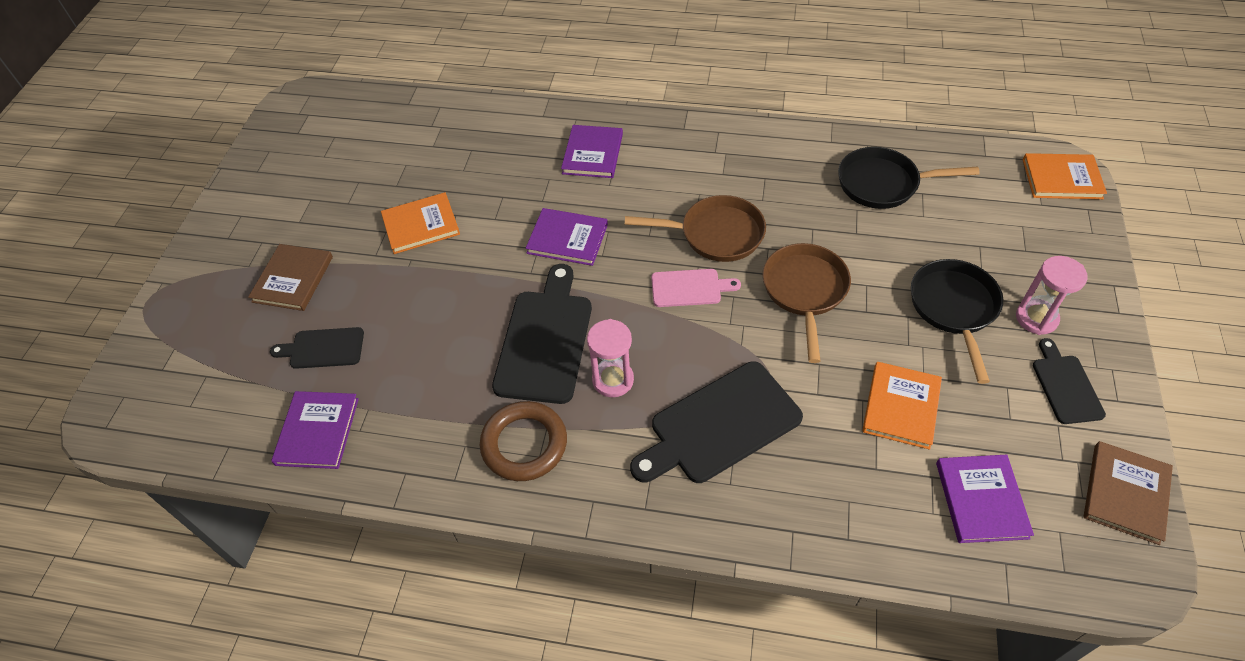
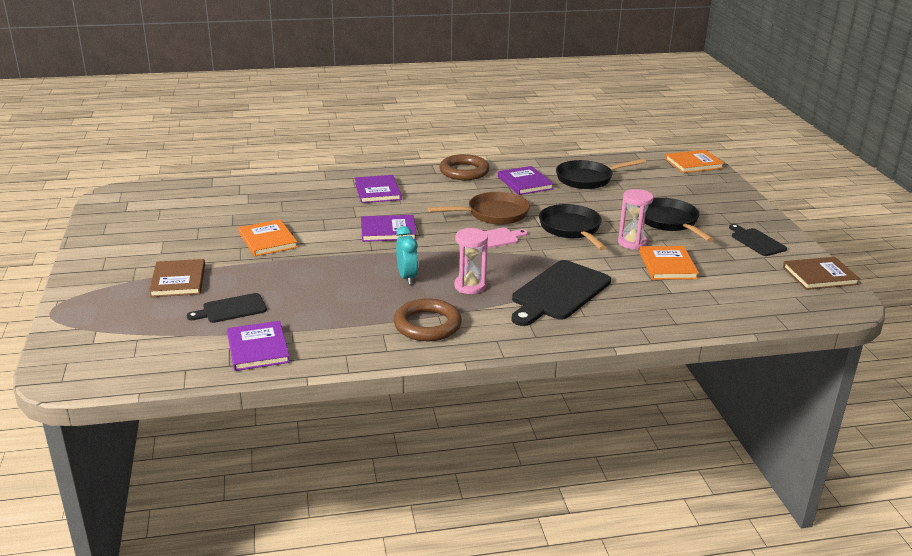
camera: 25 degrees left, 25 degrees down
orange book [381,192,460,254] -> orange book turned 75 degrees counterclockwise [238,219,298,256]
black cutting board [492,264,592,404] -> turquoise clock [396,226,418,285]
brown pan [762,243,851,363] -> black pan [539,204,607,250]
purple book [936,455,1034,543] -> purple book moved to [498,166,554,195]
pink hourglass [1016,256,1087,335] -> pink hourglass moved to [618,189,653,250]
brown book [1083,441,1173,545] -> brown book turned 75 degrees clockwise [783,257,860,290]
none -> brown ring [439,154,490,180]

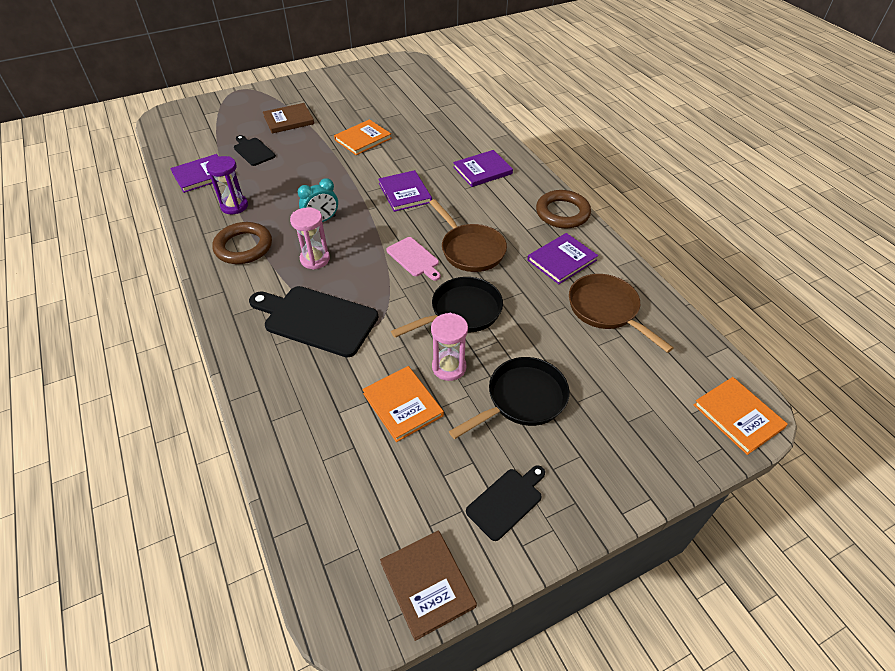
camera: 75 degrees right, 20 degrees up
black pan [556,159,646,189] -> brown pan [569,274,674,353]
orange book [639,246,699,280] -> orange book turned 75 degrees clockwise [362,366,444,442]
none -> purple hourglass [206,156,248,214]

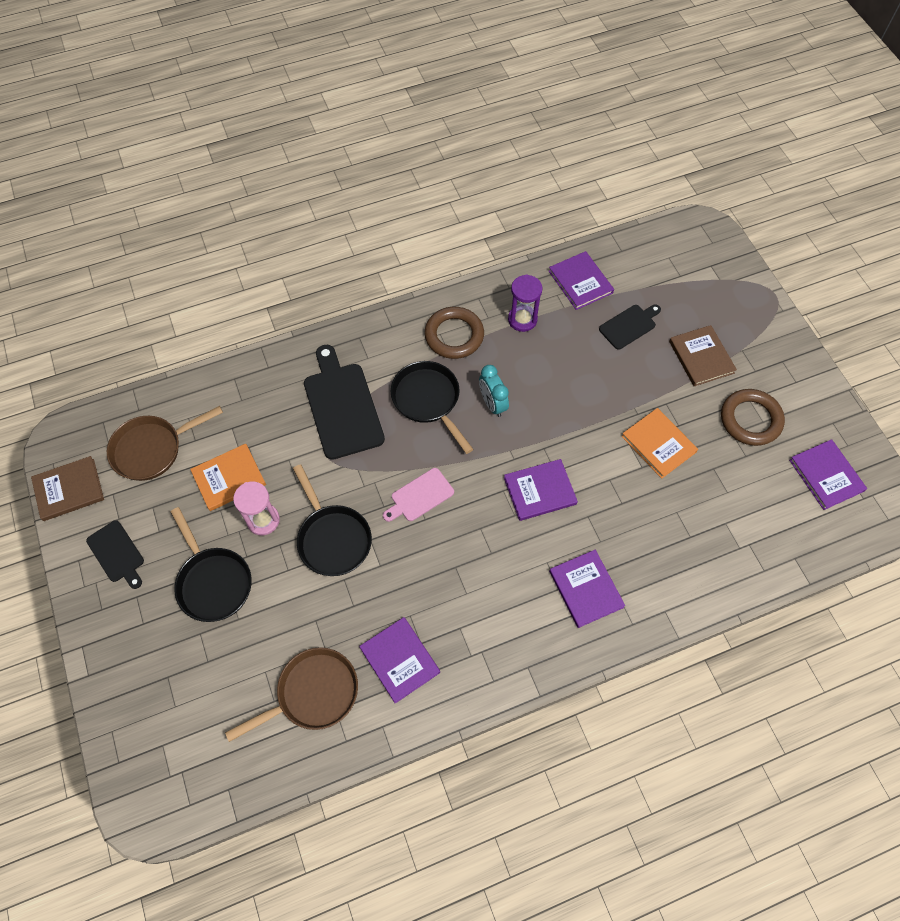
camera: 95 degrees right, 15 degrees up
black cutting board [249,286,379,358] -> black cutting board turned 45 degrees counterclockwise [304,345,385,460]
pink hourglass [290,207,330,270] -> black pan [390,361,473,454]
brown pan [429,199,507,272] -> brown pan moved to [107,406,223,481]
brown ring [536,190,591,228] -> brown ring moved to [721,389,785,446]
orange book [694,377,788,455] -> none
none -> purple book [789,439,867,510]

